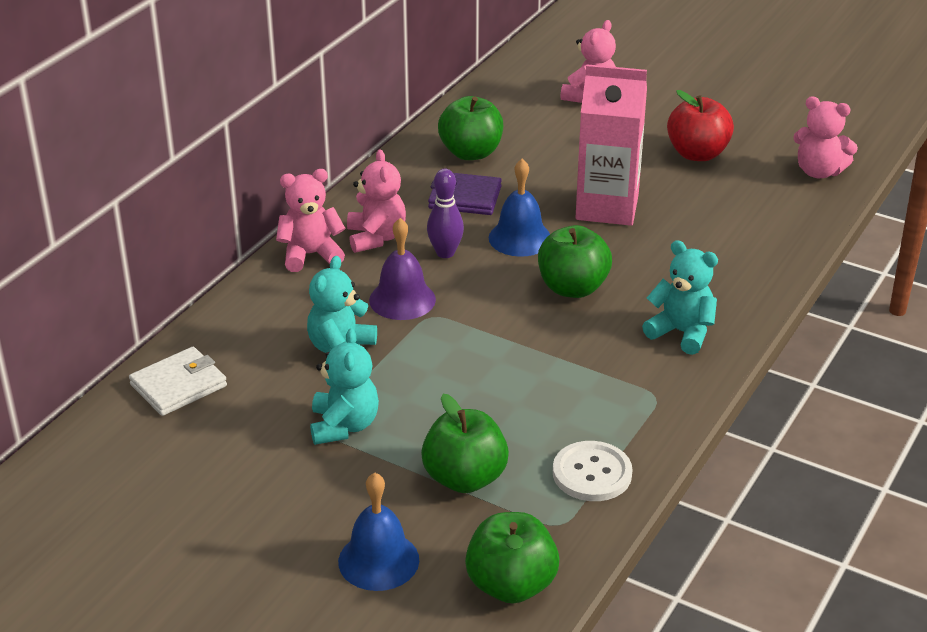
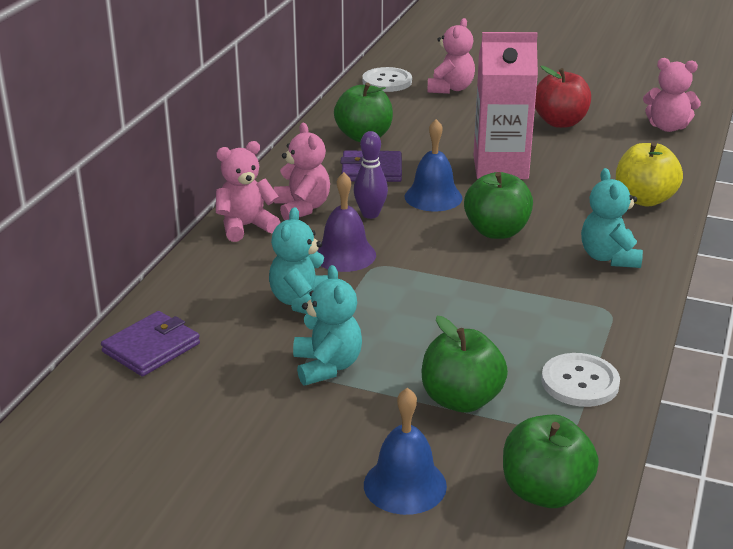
camera: 10 degrees left, 5 degrees down
white wallet [129,347,227,416] -> purple wallet [101,311,200,376]
turquoise teddy bear [642,240,718,355] -> turquoise teddy bear turned 120 degrees counterclockwise [581,168,643,268]
none -> white button [362,67,412,92]
none -> yellow apple [616,142,683,207]

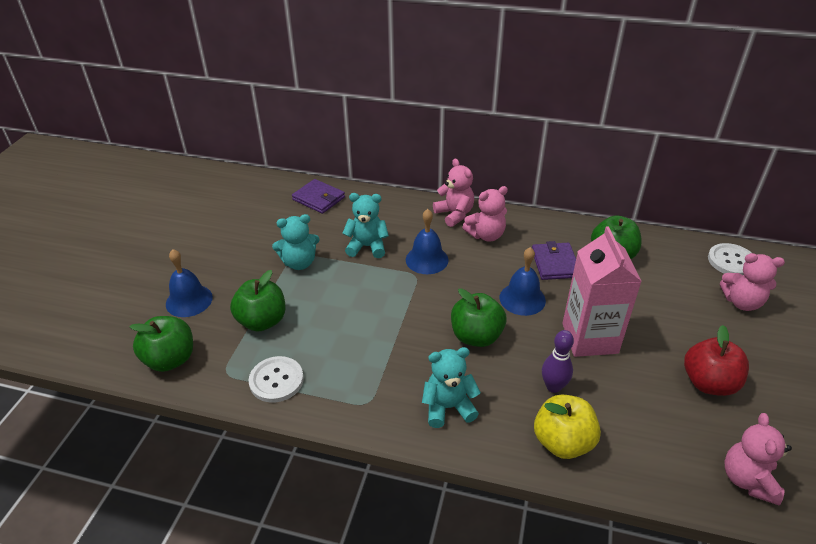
camera: 85 degrees right, 10 degrees up
purple bell [317,172,376,272] -> blue bell [406,209,449,274]
purple bowling pin [353,131,388,219] -> purple bowling pin moved to [542,330,574,393]

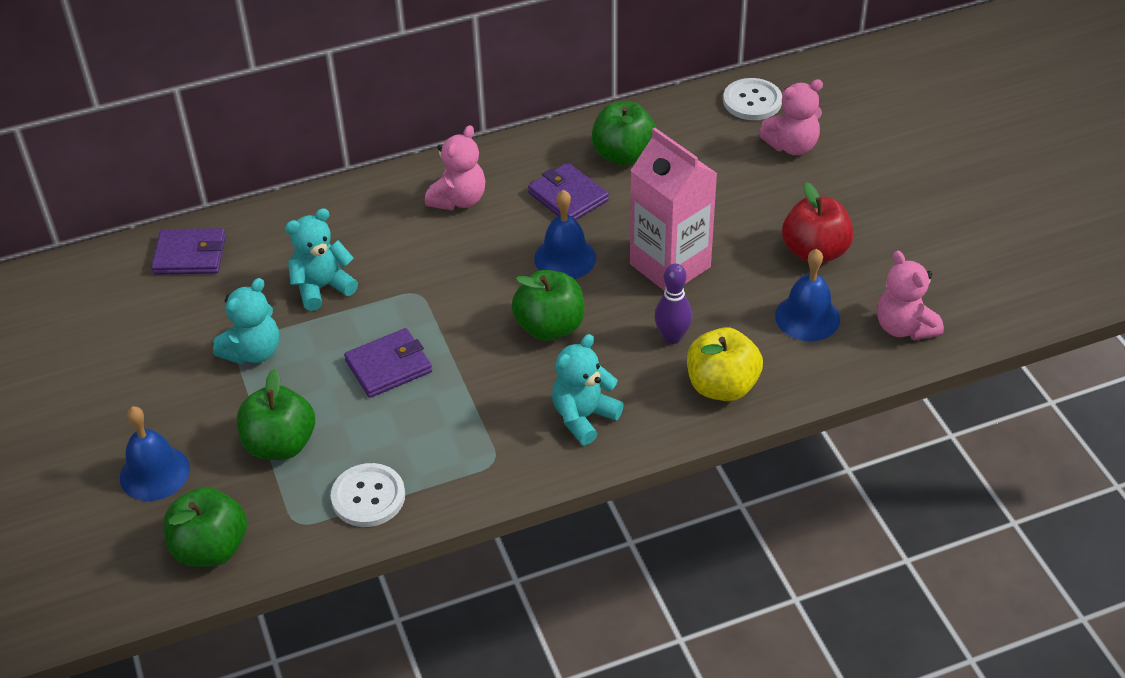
camera: 35 degrees left, 5 degrees up
blue bell [406,209,449,274] -> blue bell moved to [775,249,840,341]
pink teddy bear [433,159,474,227] -> none
none -> purple wallet [344,328,432,398]

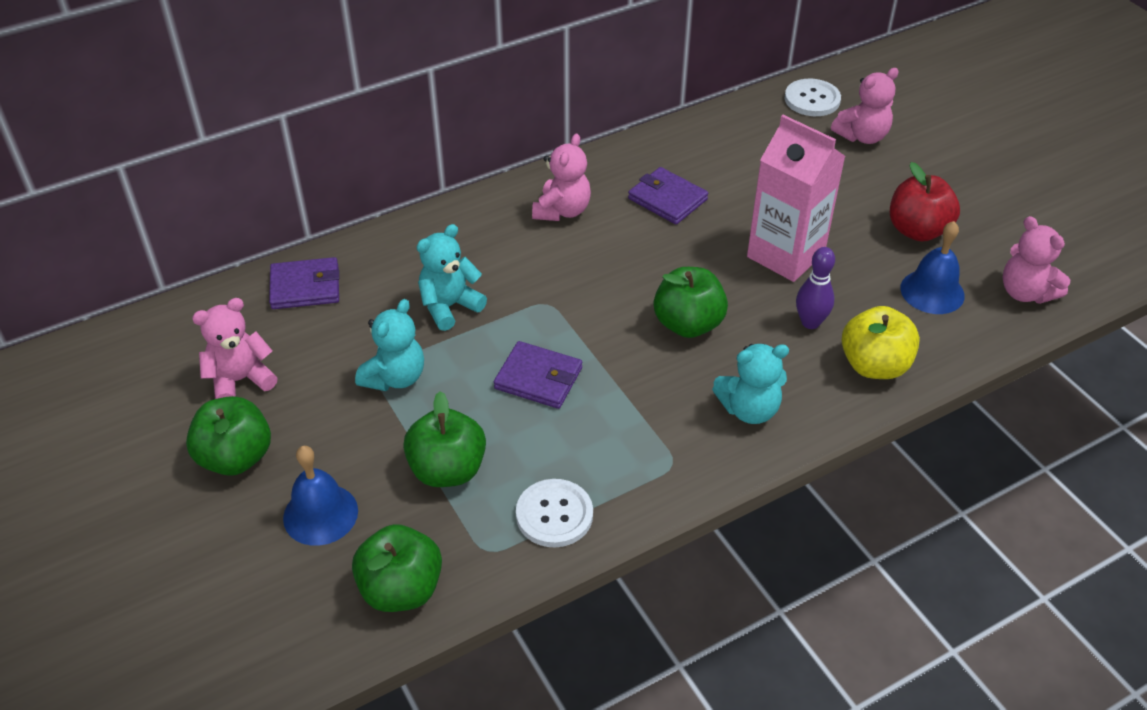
camera: 10 degrees left, 0 degrees up
purple wallet [344,328,432,398] -> purple wallet turned 60 degrees clockwise [494,341,582,409]
blue bell [534,190,596,279] -> none
turquoise teddy bear [552,334,624,445] -> turquoise teddy bear turned 135 degrees counterclockwise [712,344,789,424]
green apple [592,101,657,166] -> green apple moved to [186,396,271,476]
none -> pink teddy bear [192,298,278,399]

